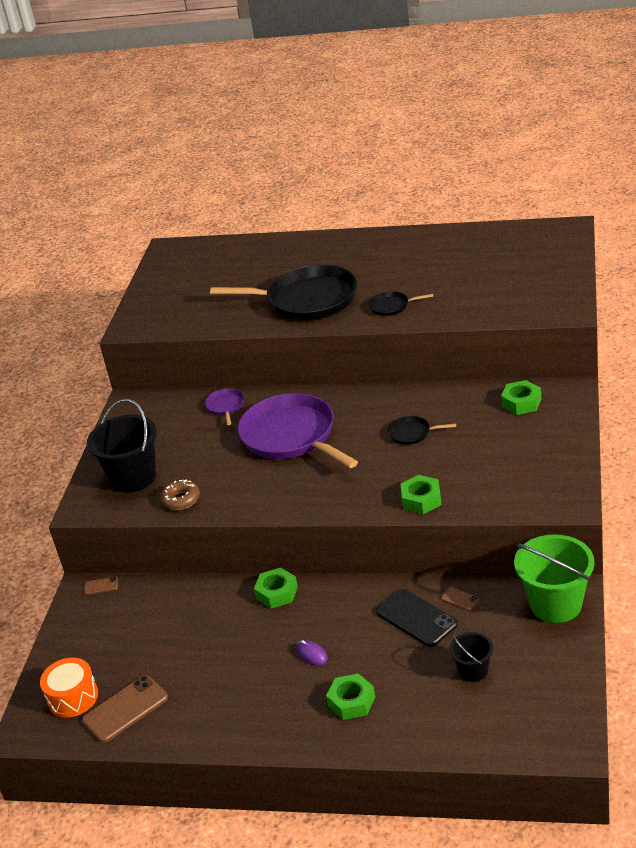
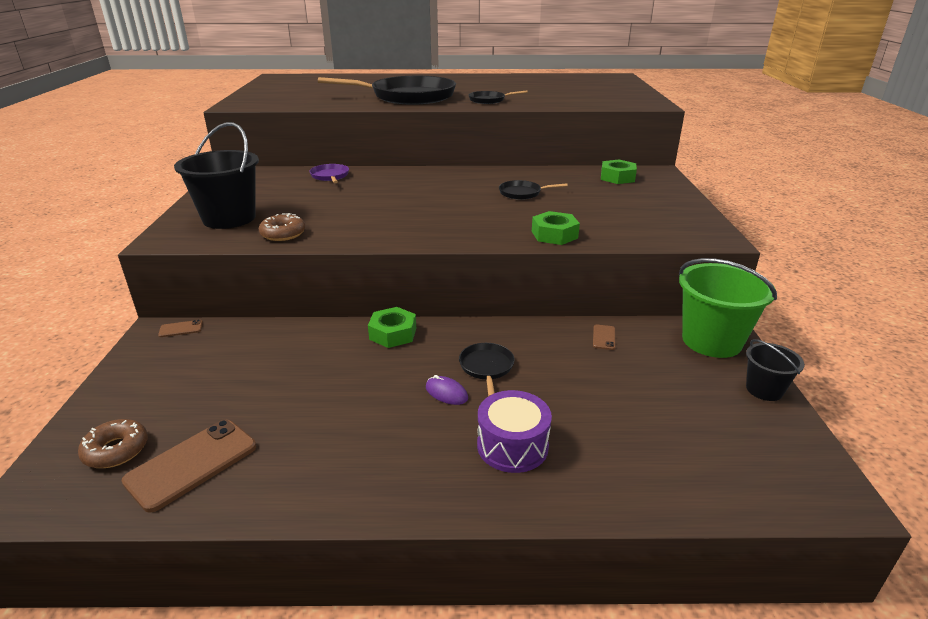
camera: 15 degrees left, 5 degrees down
orange drum [40,657,98,718] -> brown donut [78,419,148,468]
purple pan [238,393,358,468] -> none
green nut [326,673,375,720] -> purple drum [477,390,552,473]
black phone [376,589,458,647] -> none
brown phone [441,587,480,611] -> brown phone turned 75 degrees clockwise [593,325,616,350]
black bucket [449,632,493,682] -> black bucket moved to [746,339,805,401]
none -> black pan [459,343,515,396]

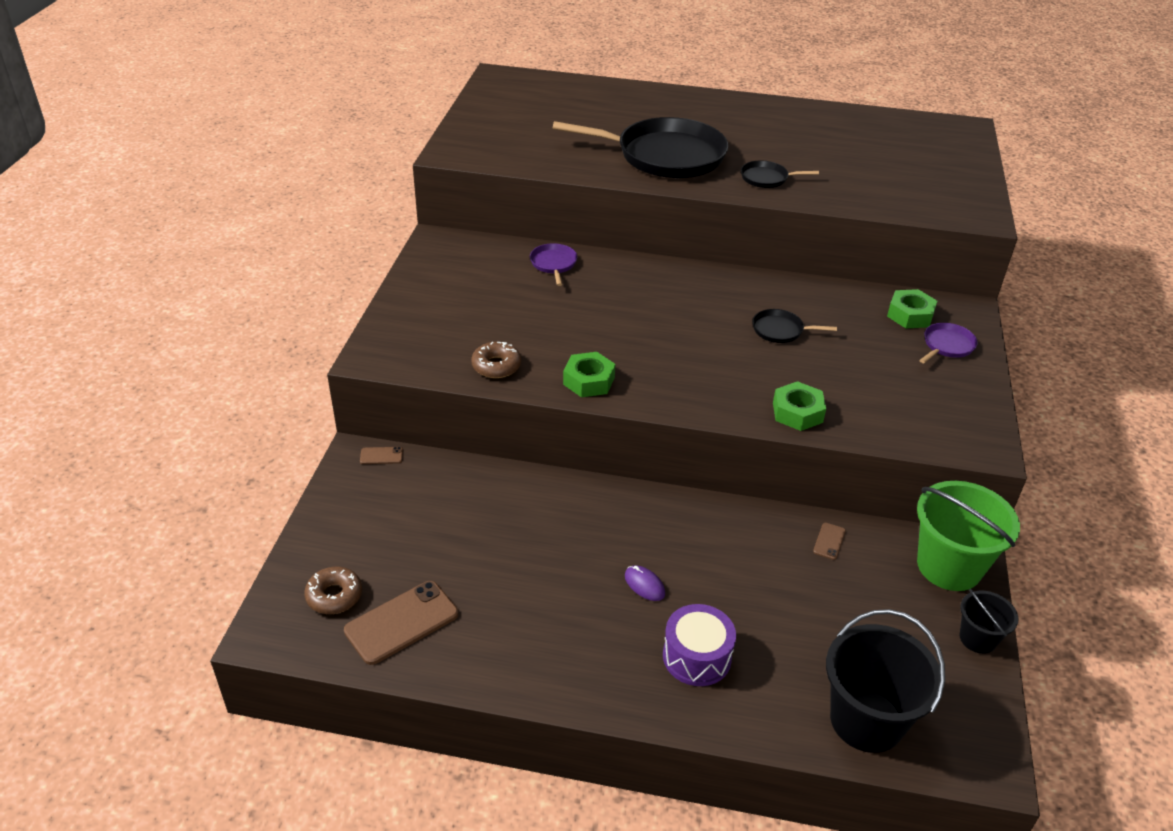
camera: 10 degrees right, 10 degrees up
black bucket [174,122,259,229] -> black bucket moved to [826,609,945,753]
green nut [368,307,416,348] -> green nut moved to [563,352,615,397]
black pan [459,343,515,396] -> none
none -> purple pan [919,323,978,363]

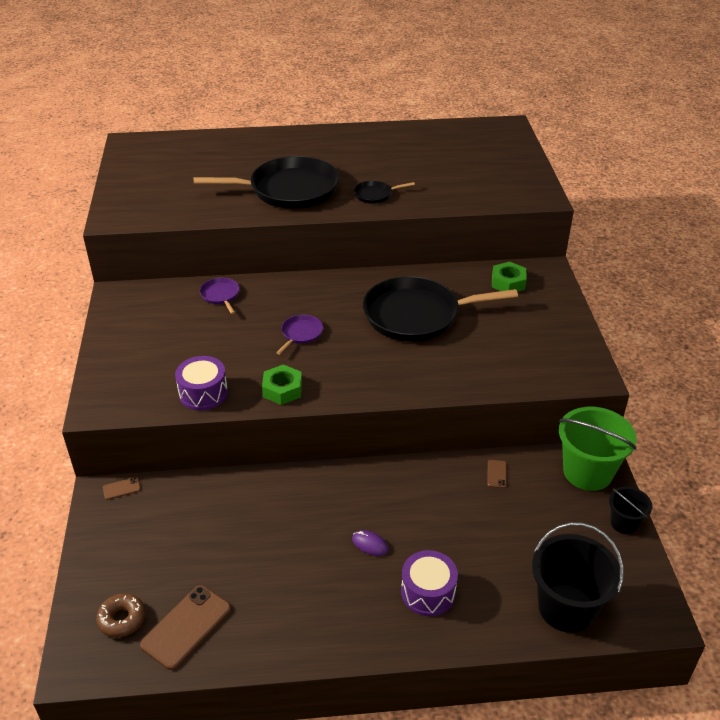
camera: 15 degrees left, 0 degrees up
brown donut [471,342,521,378] -> purple drum [175,356,228,411]
black pan [752,309,837,343] -> black pan [363,276,518,342], size x2.33
green nut [773,381,826,431] -> none
purple pan [919,323,978,363] -> purple pan moved to [276,315,323,355]

